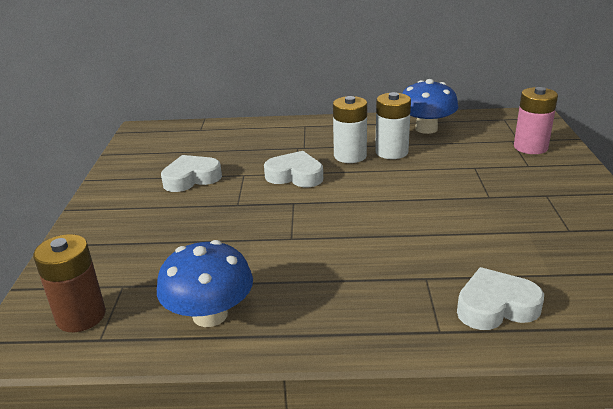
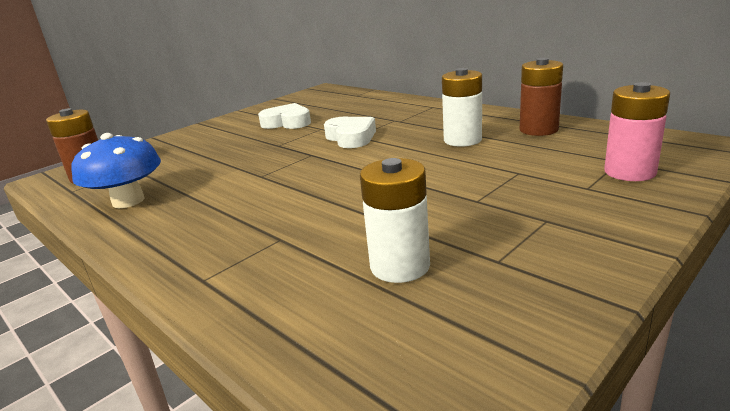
camera: 45 degrees right, 5 degrees down
white battery [333,96,367,163] -> white battery moved to [360,158,430,283]
blue mushroom [402,79,459,134] -> brown battery [520,58,563,136]
white heart [457,267,544,330] -> none

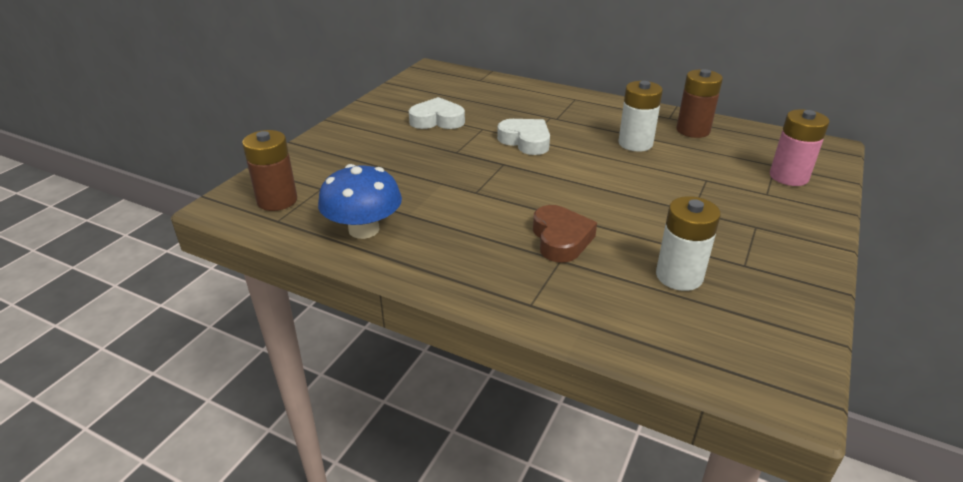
camera: 20 degrees left, 10 degrees up
none -> brown heart [533,205,597,263]

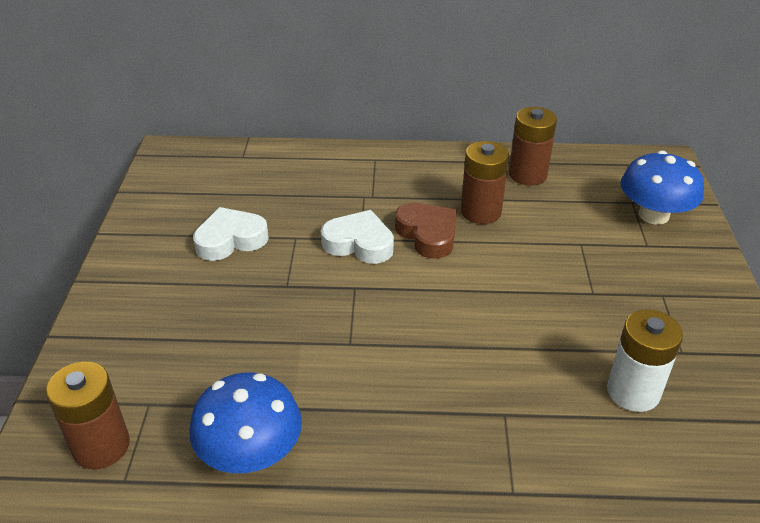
camera: 25 degrees left, 5 degrees up
brown heart [533,205,597,263] -> brown heart moved to [395,203,457,259]
white battery [618,81,663,152] -> brown battery [461,141,509,224]
pink battery [770,109,830,186] -> blue mushroom [621,151,704,225]

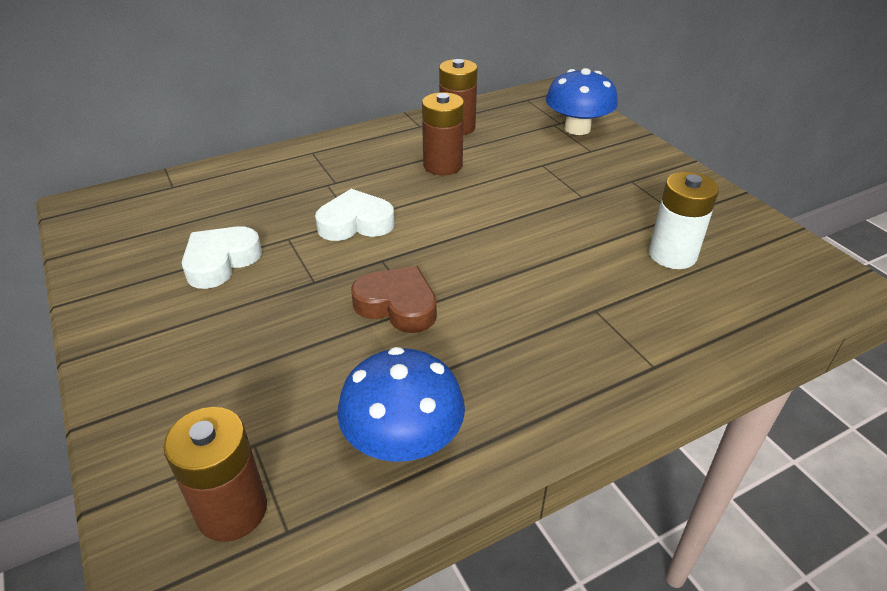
camera: 30 degrees left, 0 degrees up
brown heart [395,203,457,259] -> brown heart moved to [351,266,437,333]

